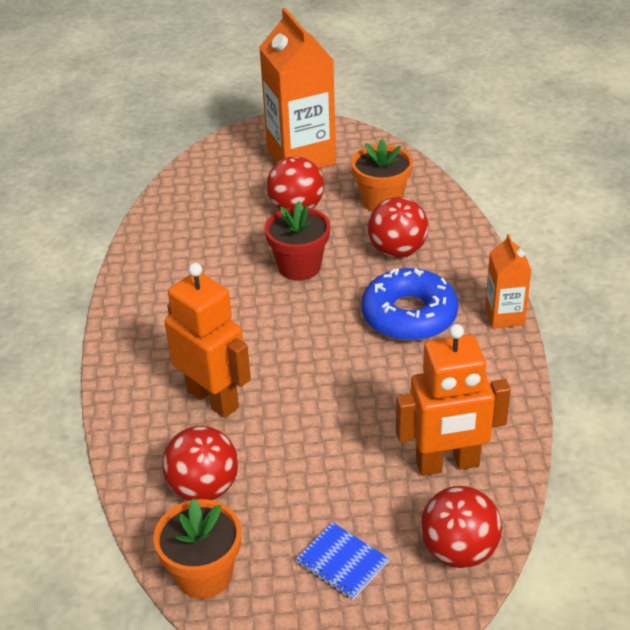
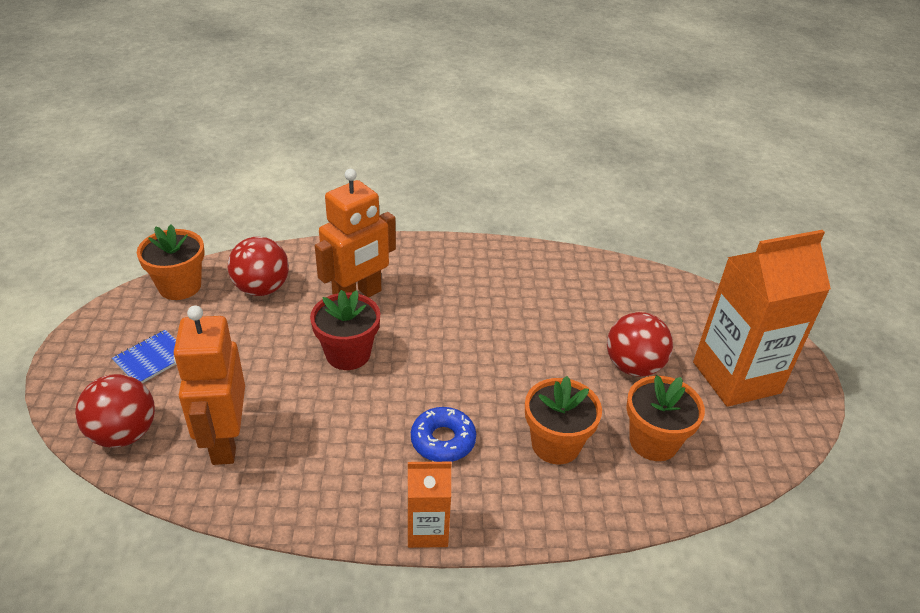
camera: 90 degrees right, 0 degrees up
red flower pot [265,201,330,281] -> red flower pot moved to [310,290,380,370]
blue donut [362,268,458,341] -> blue donut [411,407,476,462], size x0.62
red ball [368,197,428,258] -> orange flower pot [525,376,602,464]

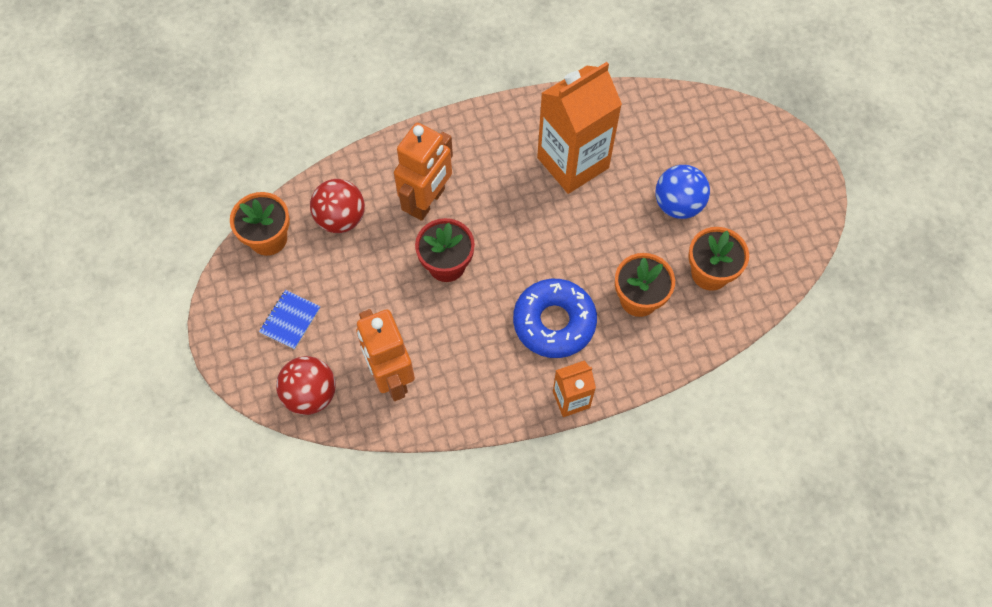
camera: 15 degrees left, 25 degrees up
blue donut [411,407,476,462] -> blue donut [513,279,597,358], size x1.60
red ball [607,312,673,377] -> blue ball [655,165,710,219]
orange carton [693,230,831,407] -> orange carton moved to [537,62,622,194]

